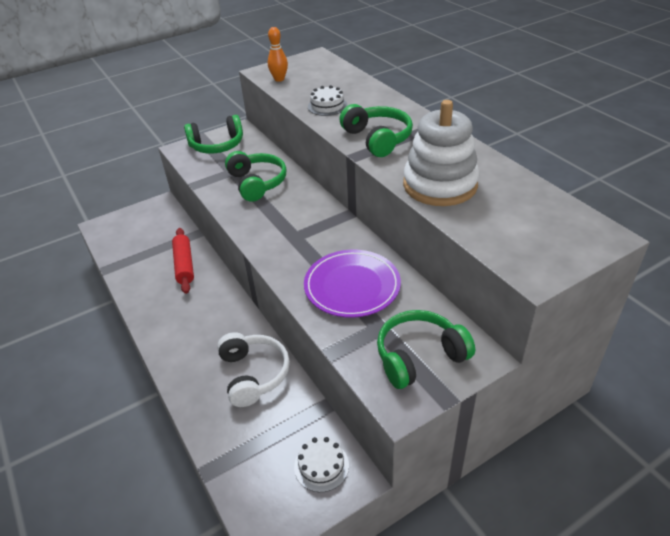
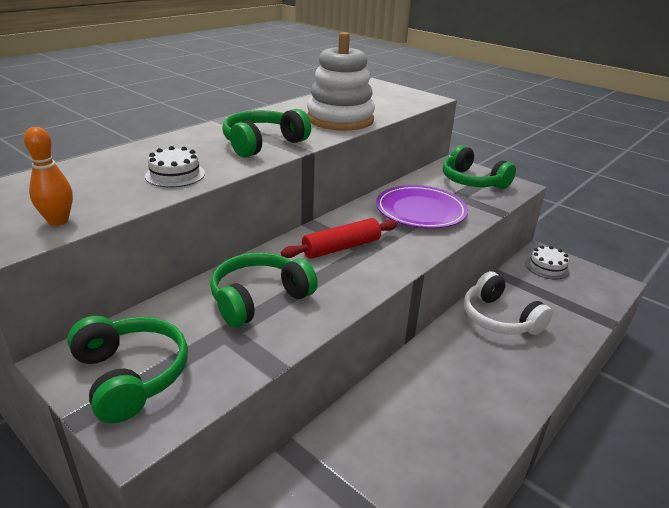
camera: 110 degrees left, 10 degrees down
red rolling pin [172,228,194,294] -> red rolling pin moved to [281,218,398,259]
white headphones [217,332,290,407] -> white headphones turned 90 degrees counterclockwise [464,271,553,335]

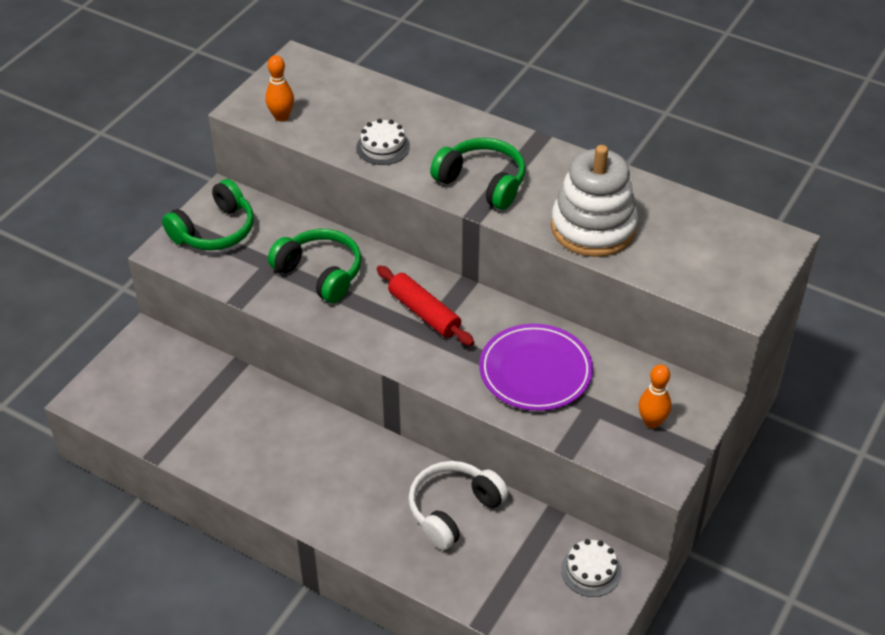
camera: 80 degrees right, 15 degrees up
green headphones [443,145,516,189] -> orange bowling pin [638,364,671,428]

